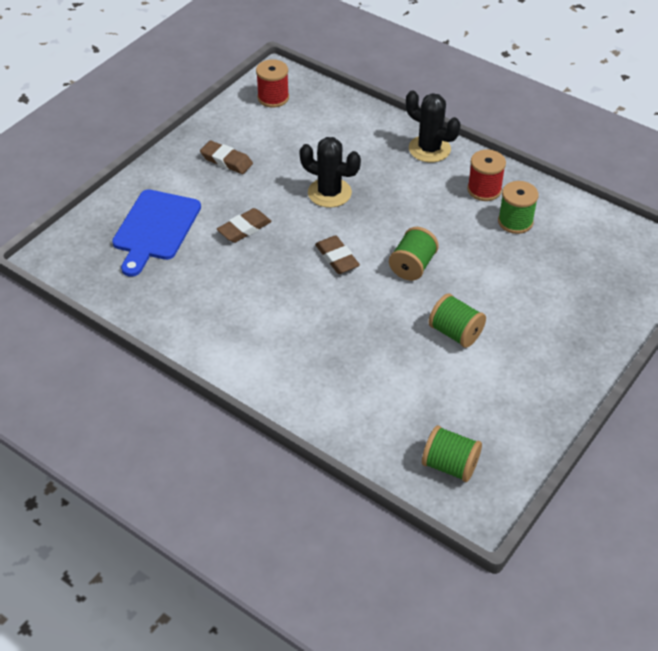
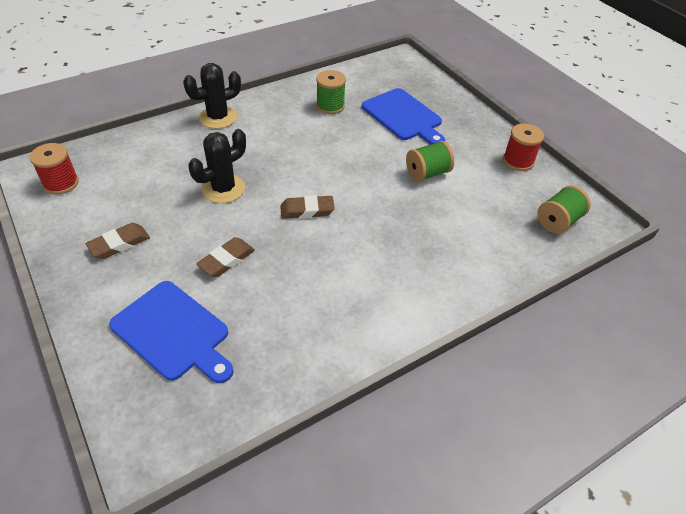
camera: 70 degrees left, 0 degrees up
brown eraser [217,208,272,243] -> brown eraser turned 60 degrees clockwise [196,237,255,277]
green spool [389,227,439,281] -> none
red spool [467,149,506,201] -> red spool moved to [503,124,544,171]
none -> blue cutting board [362,88,445,145]

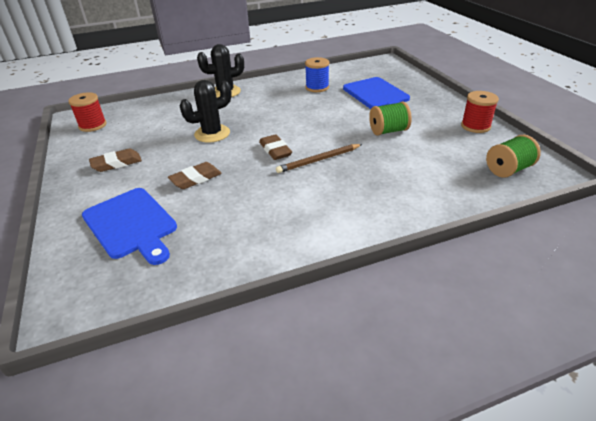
camera: 15 degrees right, 10 degrees down
brown eraser [280,195,335,219] -> brown eraser turned 60 degrees clockwise [259,134,292,160]
green spool [316,70,346,114] -> blue spool [305,57,329,92]
none -> brown pencil [276,144,362,173]

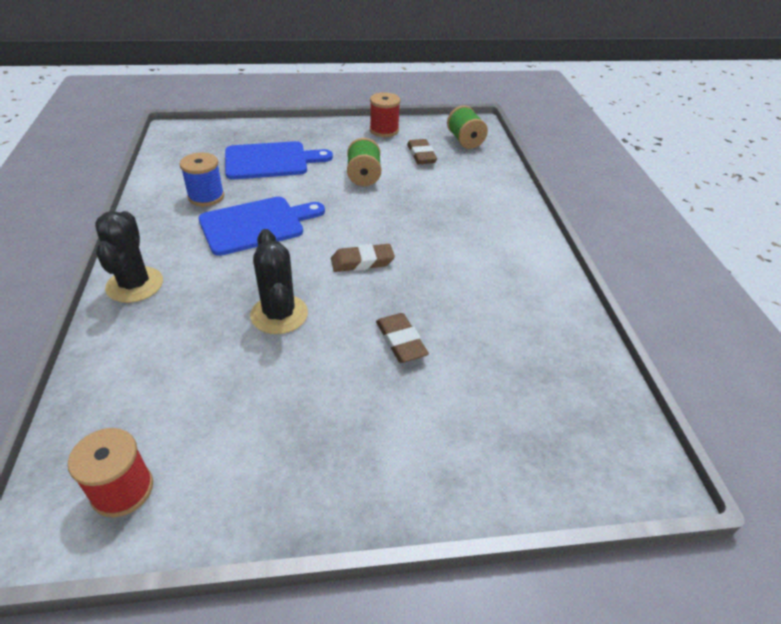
camera: 80 degrees left, 5 degrees up
blue cutting board [82,188,177,265] -> blue cutting board moved to [199,197,325,256]
brown eraser [89,148,142,172] -> brown eraser moved to [407,139,437,164]
brown pencil [276,144,362,173] -> none

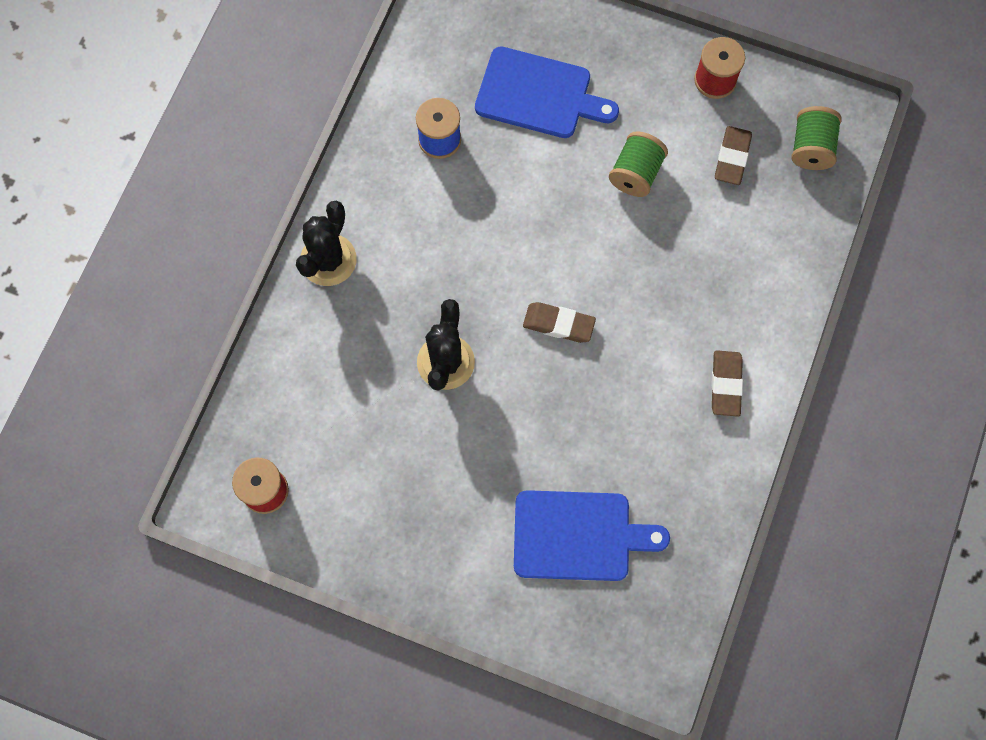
camera: 30 degrees right, 30 degrees up
blue cutting board [199,197,325,256] -> blue cutting board moved to [514,490,670,581]
brown eraser [376,313,429,363] -> brown eraser moved to [711,350,743,417]

